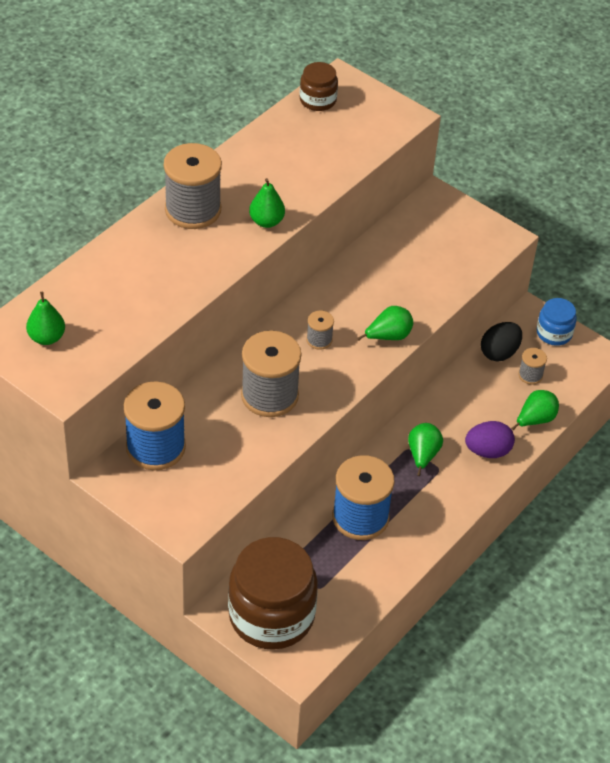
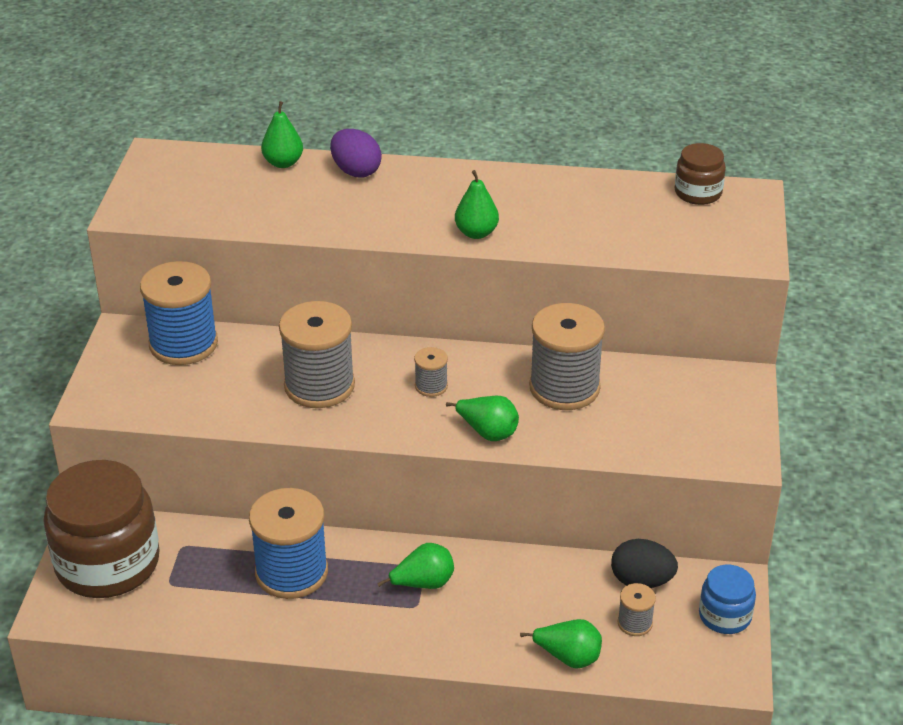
camera: 60 degrees right, 10 degrees down
green pear [26,292,65,345] -> green pear moved to [261,101,303,168]
grey spool [164,143,222,229] -> grey spool moved to [529,303,605,410]
purple egg [465,421,515,458] -> purple egg moved to [330,129,382,177]

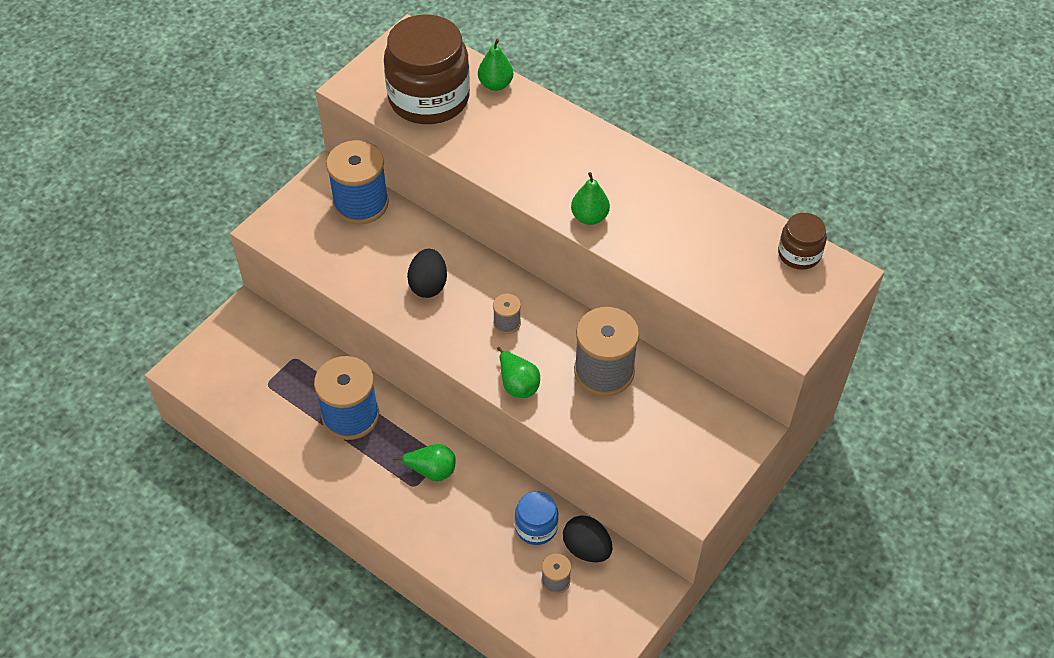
camera: 30 degrees right, 15 degrees up
brown jar [44,460,160,598] -> brown jar moved to [384,14,470,124]
grey spool [279,301,355,408] -> black egg [407,249,447,298]
purple egg [330,129,382,177] -> none
green pear [520,619,602,669] -> none
blue jar [699,565,756,634] -> blue jar moved to [515,491,559,545]

